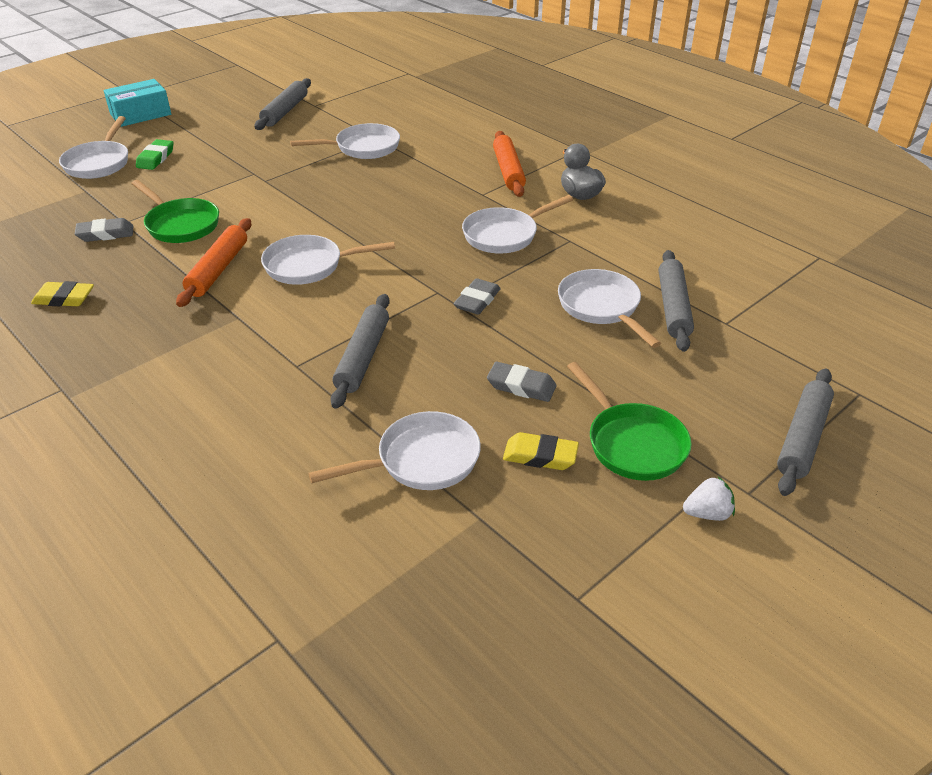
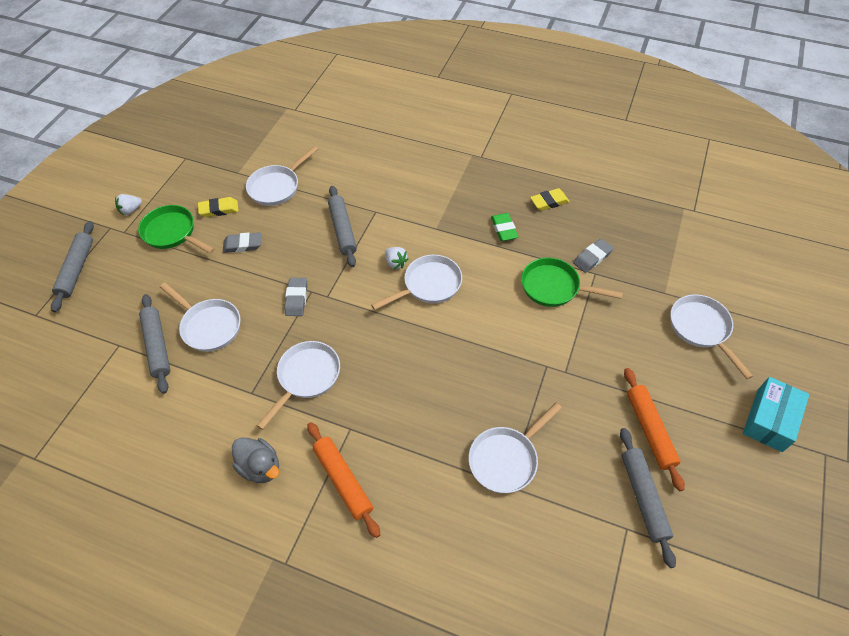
camera: 155 degrees right, 15 degrees up
green eraser [136,139,173,170] -> green eraser moved to [491,213,518,241]
orange rolling pin [176,218,251,307] -> orange rolling pin moved to [624,368,685,491]
none -> white strawberry [385,247,408,269]

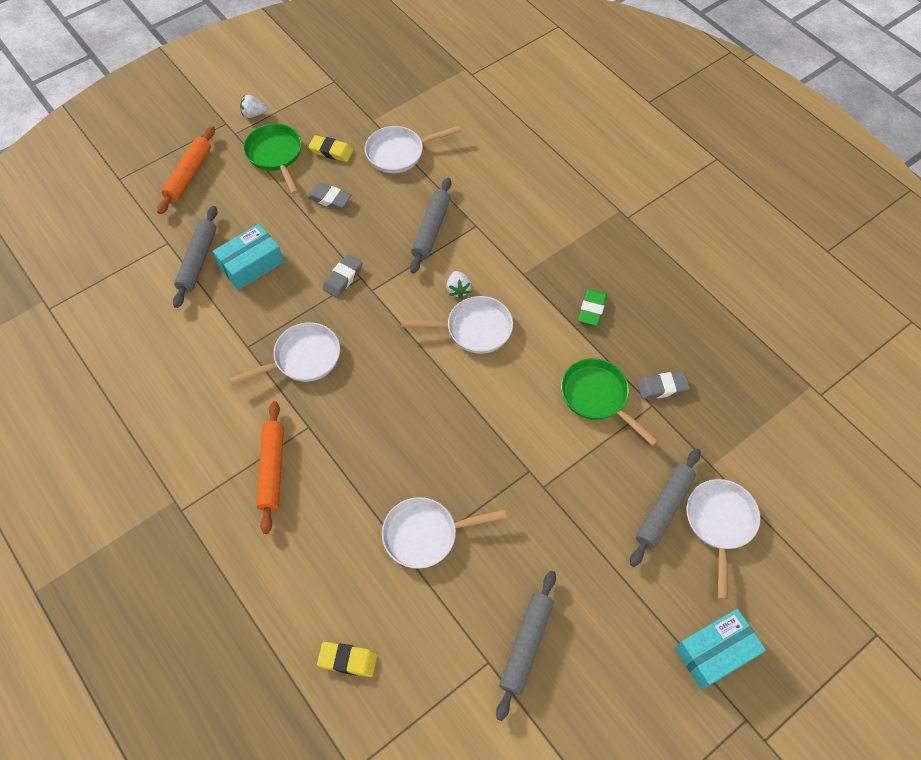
camera: 30 degrees right, 5 degrees up
grey rolling pin [51,221,94,312] -> grey rolling pin moved to [630,449,701,567]
white pan [160,282,240,352] -> turquoise box [213,224,284,290]
grey duck [232,438,279,483] -> none
yellow eraser [530,188,570,211] -> yellow eraser moved to [317,642,378,677]
orange rolling pin [624,368,685,491] -> orange rolling pin moved to [157,126,215,214]

